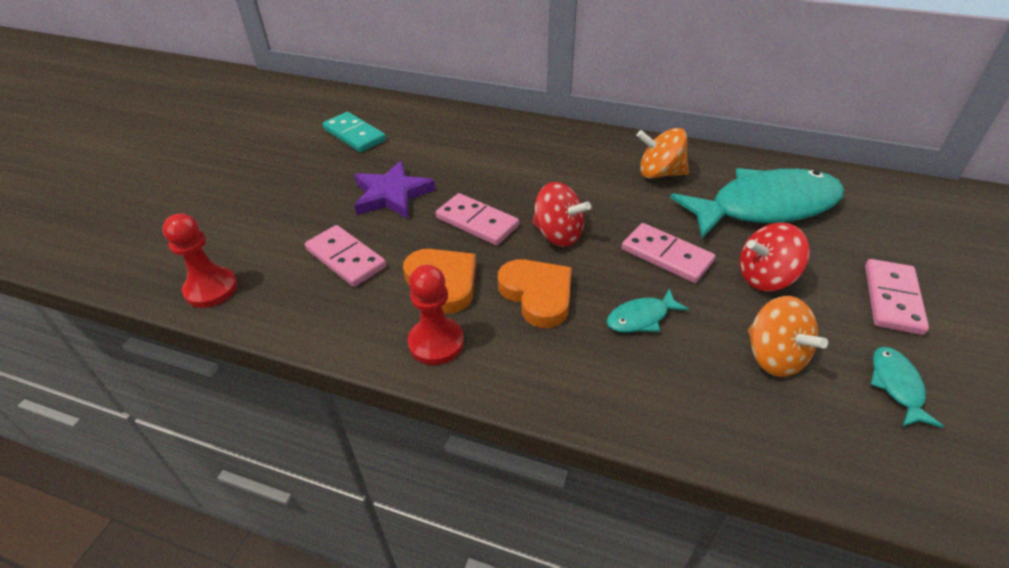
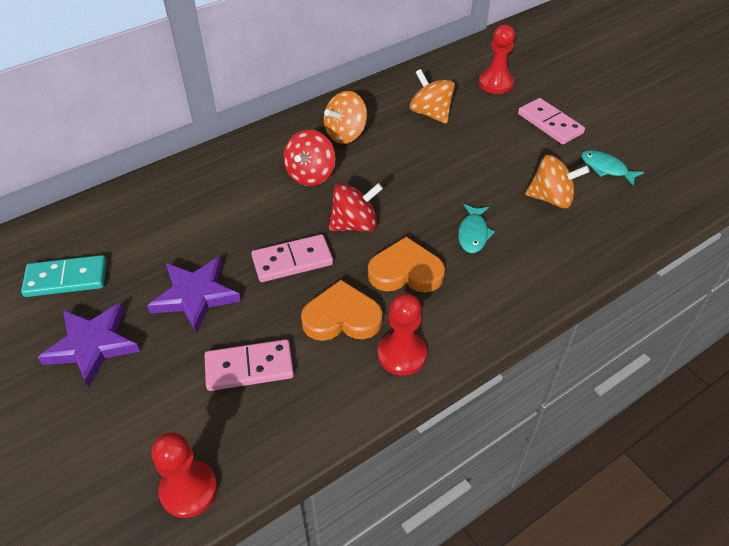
camera: 55 degrees left, 5 degrees up
pink domino [622,223,715,283] -> none
turquoise fish [670,168,844,238] -> orange spinning top [410,69,455,124]
red spinning top [740,223,810,291] -> red spinning top moved to [283,130,336,186]
none -> purple star [38,303,140,387]
none -> red pawn [479,25,515,94]

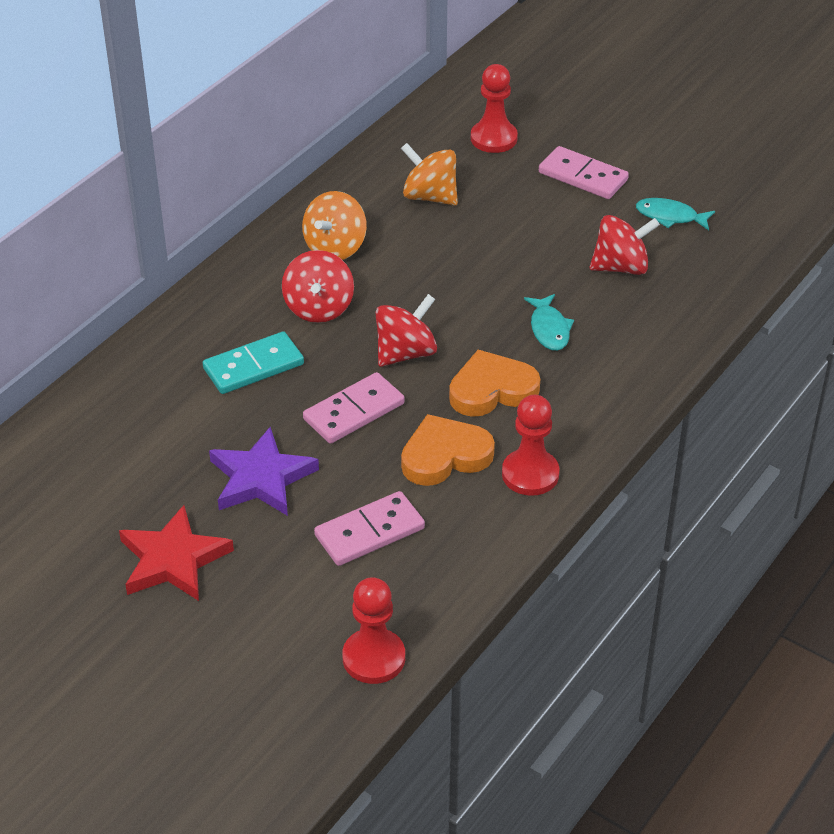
camera: 20 degrees left, 5 degrees down
turquoise domino [21,255,106,297] -> turquoise domino moved to [203,331,304,394]
purple star [38,303,140,387] -> red star [119,505,234,601]
orange spinning top [525,155,590,208] -> red spinning top [590,215,660,275]

